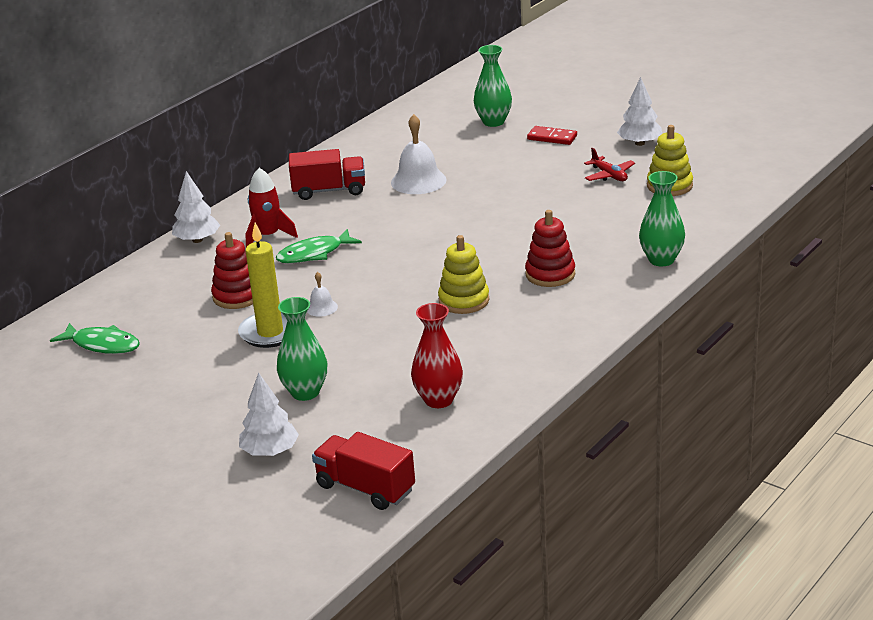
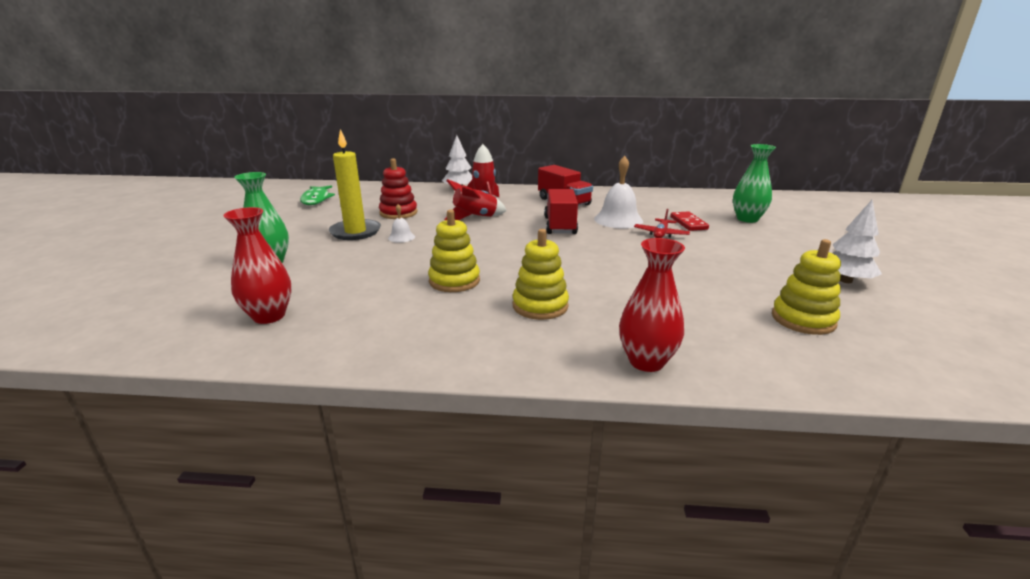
camera: 55 degrees right, 5 degrees down
white tree [239,373,299,456] -> none
green fish [276,229,362,263] -> red rocket [444,179,507,220]
red truck [312,432,415,510] -> red truck moved to [544,189,578,234]
red stacking toy [525,210,575,287] -> yellow stacking toy [512,229,569,320]
red domino [527,126,577,145] -> red domino moved to [670,211,709,231]
red plane [584,148,635,181] -> red plane moved to [634,209,690,238]
green vase [639,171,685,266] -> red vase [619,238,685,372]

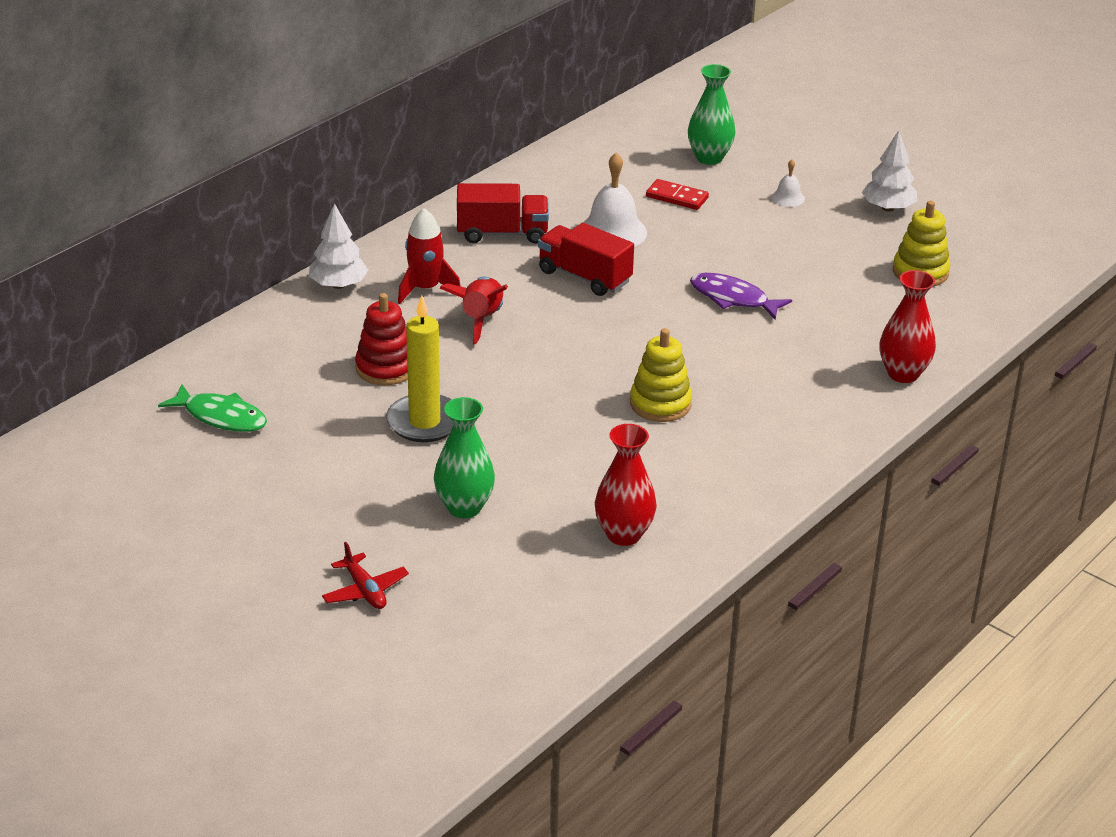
camera: 55 degrees left, 10 degrees up
white bell [388,204,415,243] -> white bell moved to [771,160,805,207]
yellow stacking toy [512,229,569,320] -> none
red plane [634,209,690,238] -> red plane moved to [322,542,409,609]
none -> purple fish [690,273,792,320]

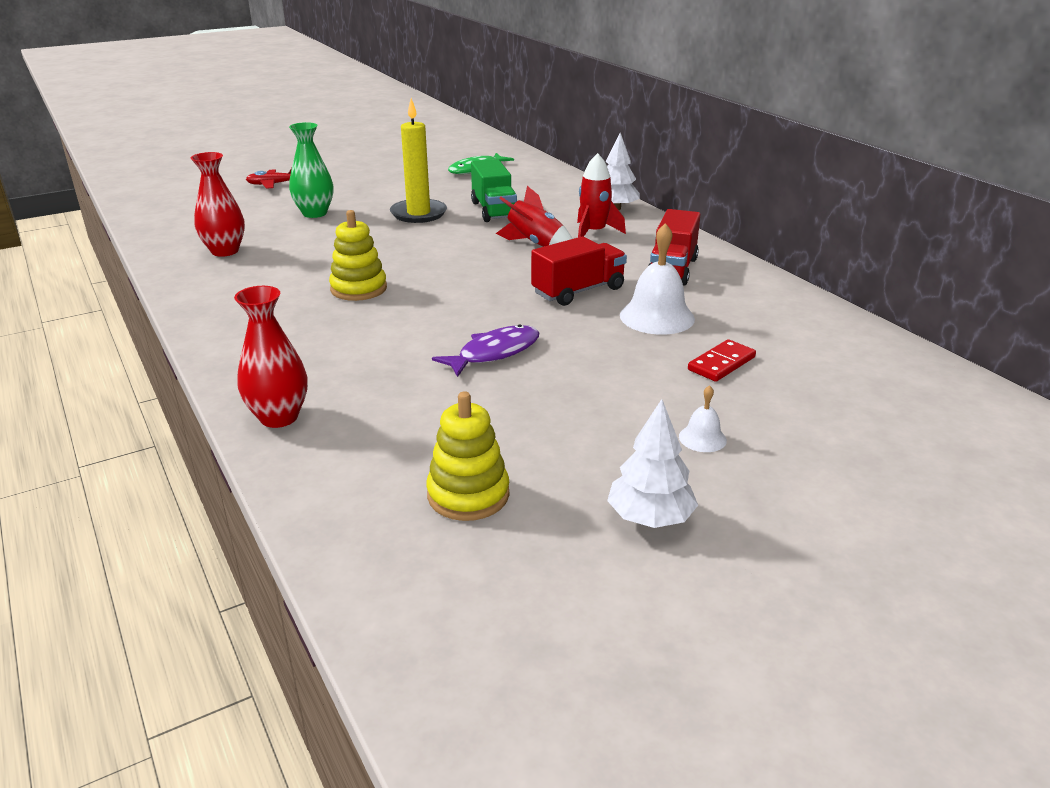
camera: 110 degrees right, 5 degrees down
red stacking toy [355,293,408,385] -> green truck [471,159,517,222]
green vase [688,64,735,165] -> none

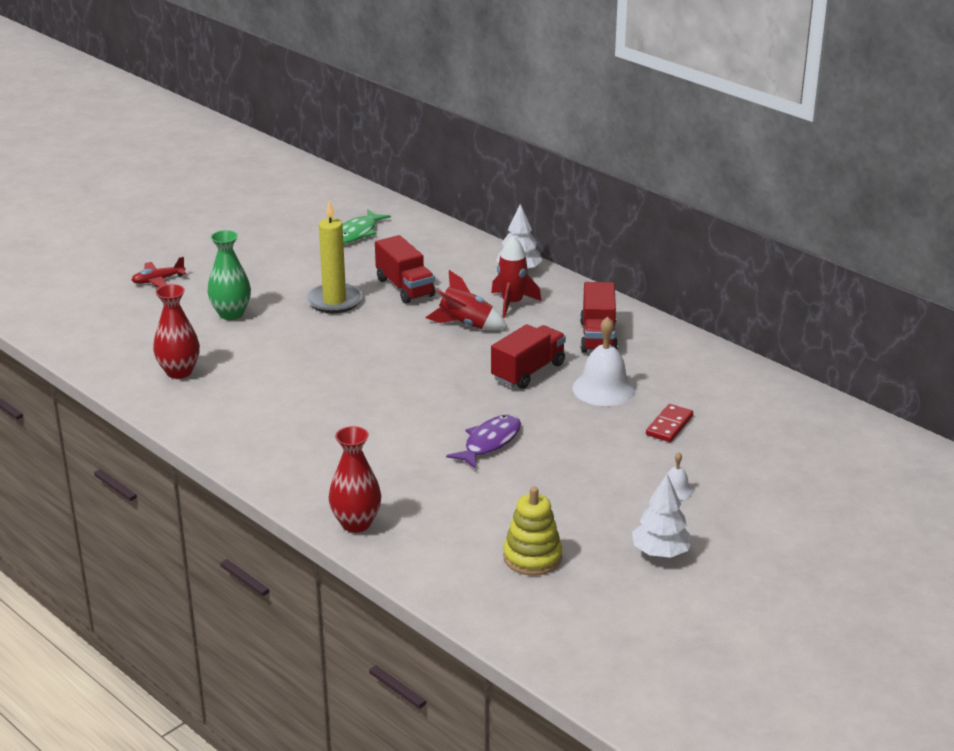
camera: 15 degrees left, 0 degrees up
yellow stacking toy [329,210,387,301] -> none
green truck [471,159,517,222] -> red truck [375,235,435,304]

